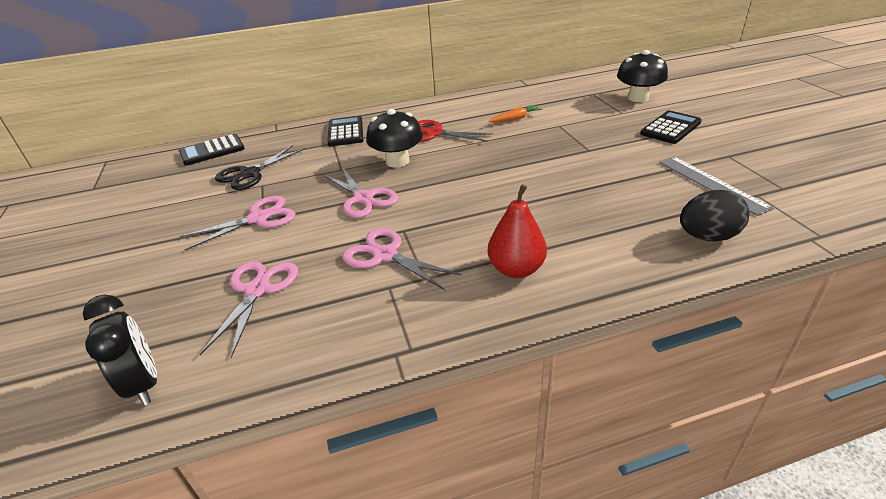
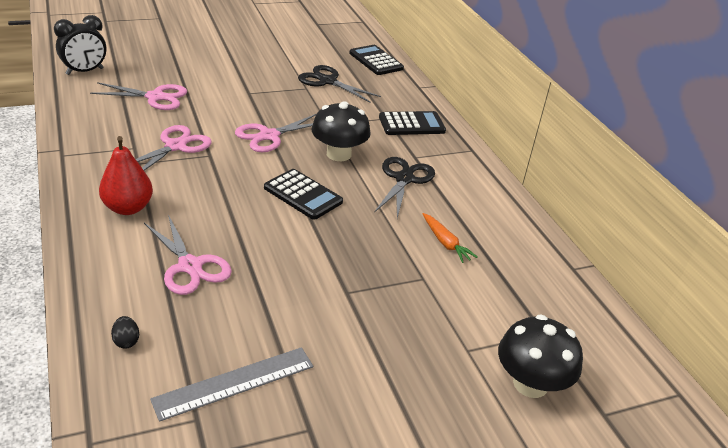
camera: 80 degrees right, 0 degrees up
pink scissors [179,196,296,250] -> pink scissors moved to [144,215,232,295]
red scissors [418,120,494,142] -> black scissors [374,157,435,218]
black calculator [640,111,702,144] -> black calculator moved to [264,169,343,220]
black egg [680,190,749,242] -> black egg [111,316,139,349], size x0.47

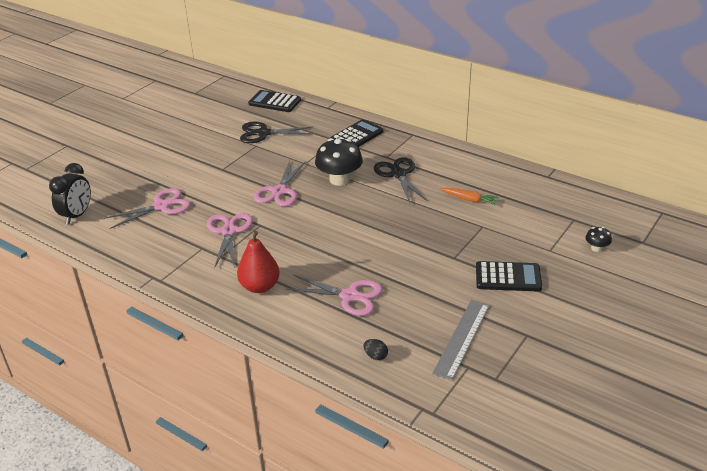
camera: 30 degrees left, 0 degrees up
black calculator [264,169,343,220] -> black calculator moved to [476,261,542,292]
black mushroom [498,314,583,398] -> black mushroom [585,227,612,252], size x0.48

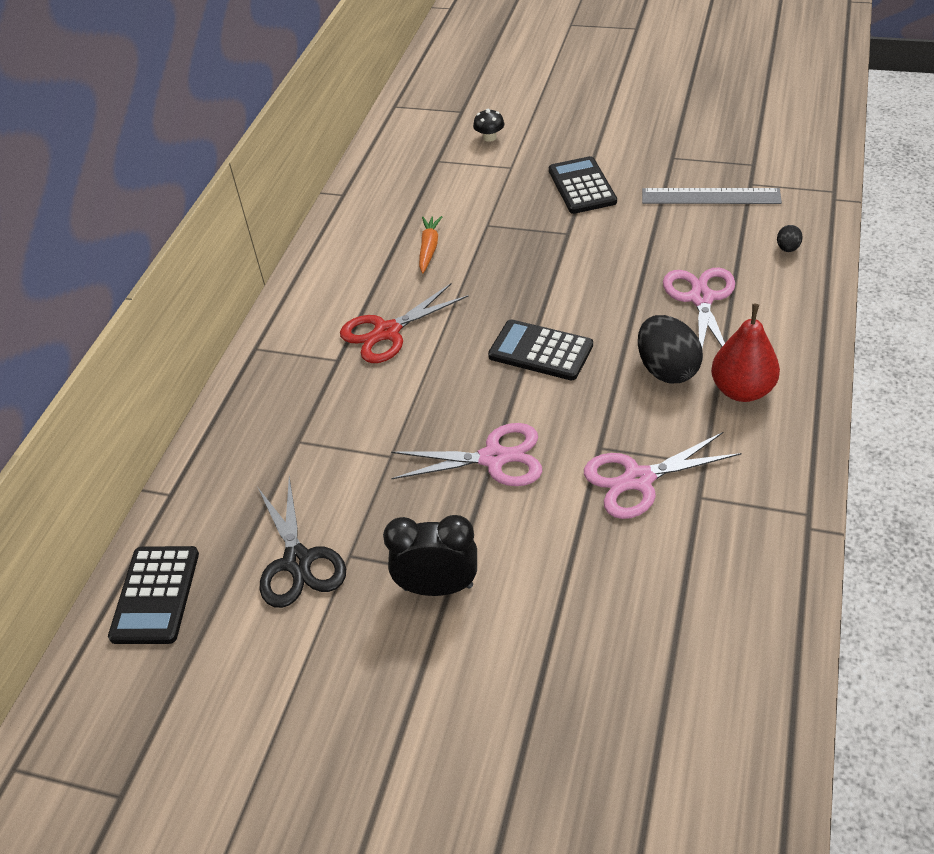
camera: 105 degrees left, 10 degrees up
black clock [49,163,91,225] -> black clock moved to [383,515,477,596]
pink scissors [104,188,190,229] -> none
black mushroom [315,138,363,186] -> none
black calculator [330,119,384,147] -> black calculator moved to [488,319,593,380]
black scissors [374,157,427,203] -> red scissors [340,283,468,363]
none -> black egg [638,315,703,383]

